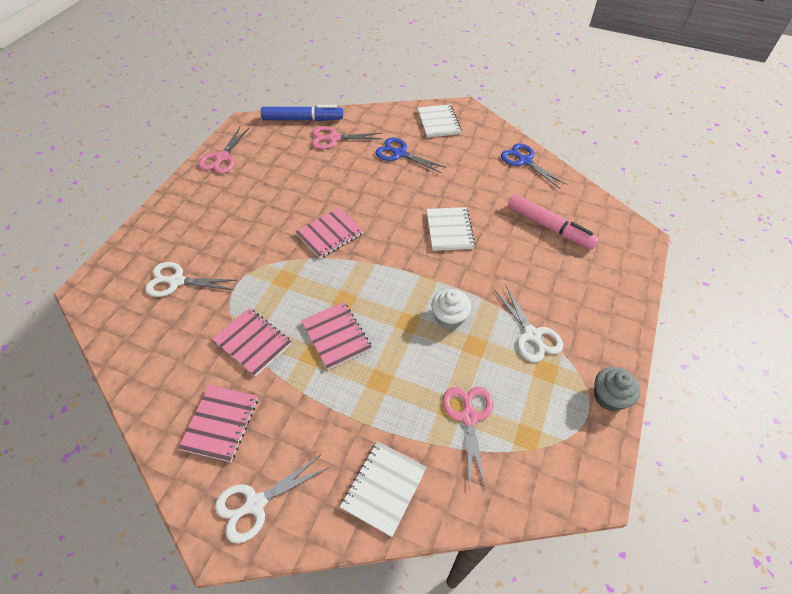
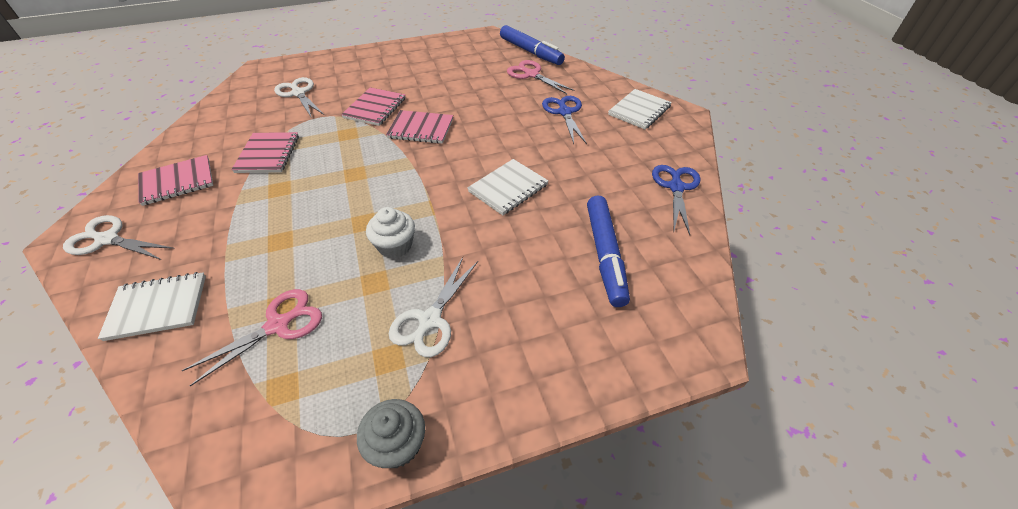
camera: 50 degrees right, 5 degrees down
pink scissors [198,127,249,174] -> none
pink notebook [301,302,372,370] -> pink notebook moved to [341,87,405,126]
pink marker [508,194,599,250] -> blue marker [587,196,630,307]

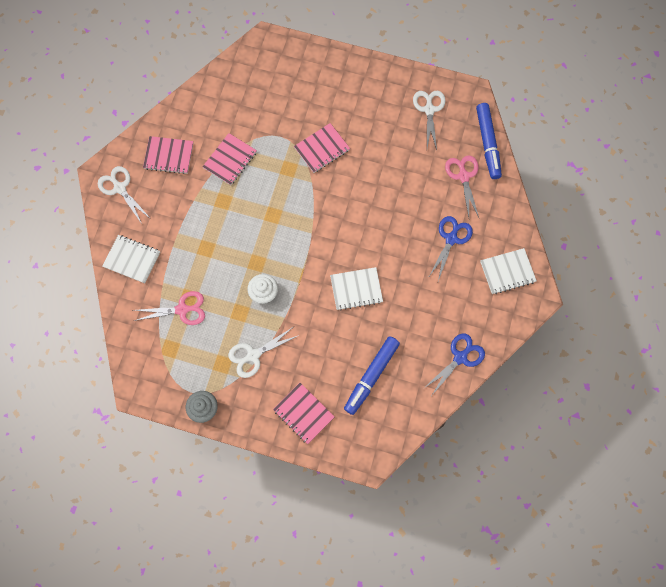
camera: 35 degrees right, 25 degrees up
white scissors [274,77,324,118] -> white scissors moved to [413,91,446,150]
pink notebook [386,110,453,144] -> pink notebook moved to [273,383,335,444]

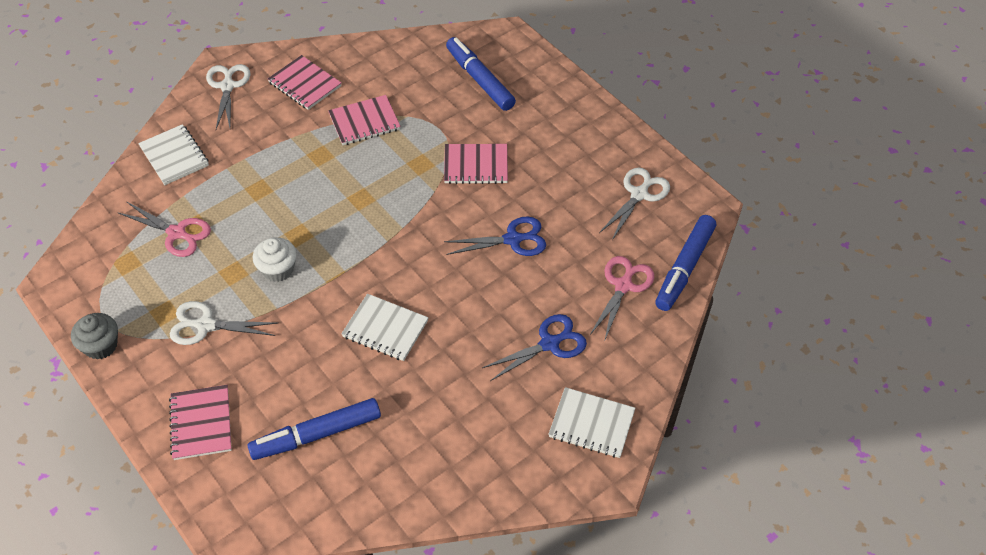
camera: 35 degrees right, 20 degrees down
blue scissors [423,333,485,395] -> blue scissors moved to [444,216,546,256]
none -> blue marker [446,37,516,111]

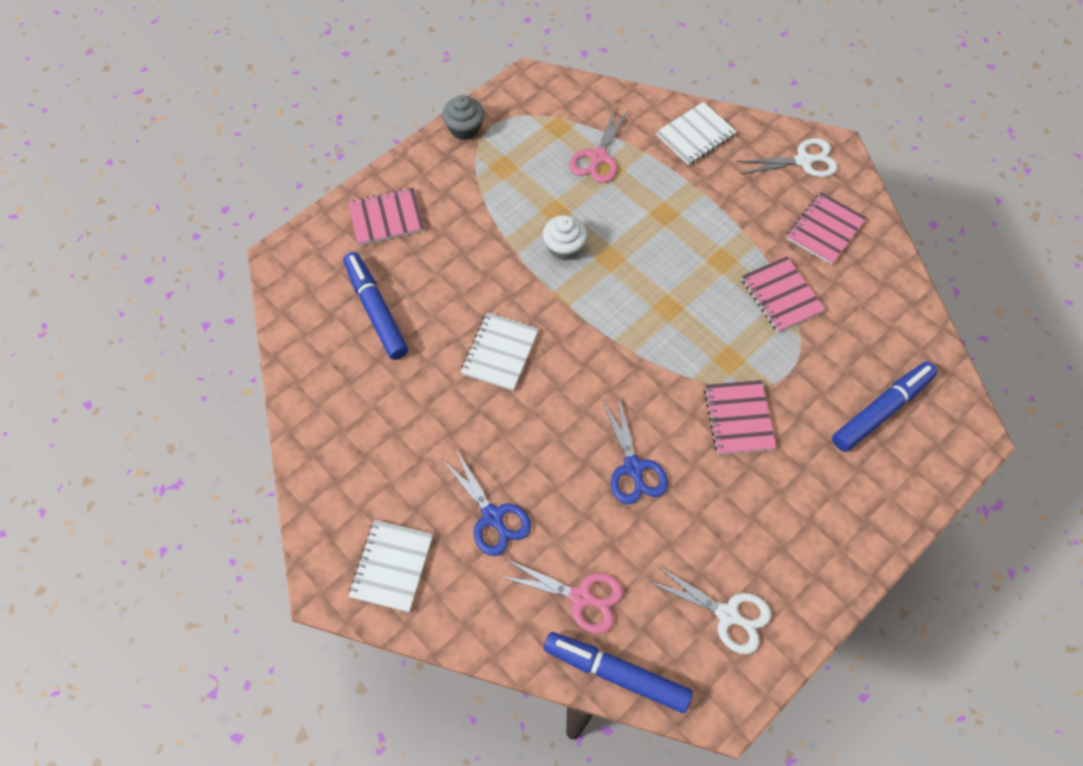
camera: 85 degrees right, 10 degrees up
white scissors [170,301,278,345] -> none

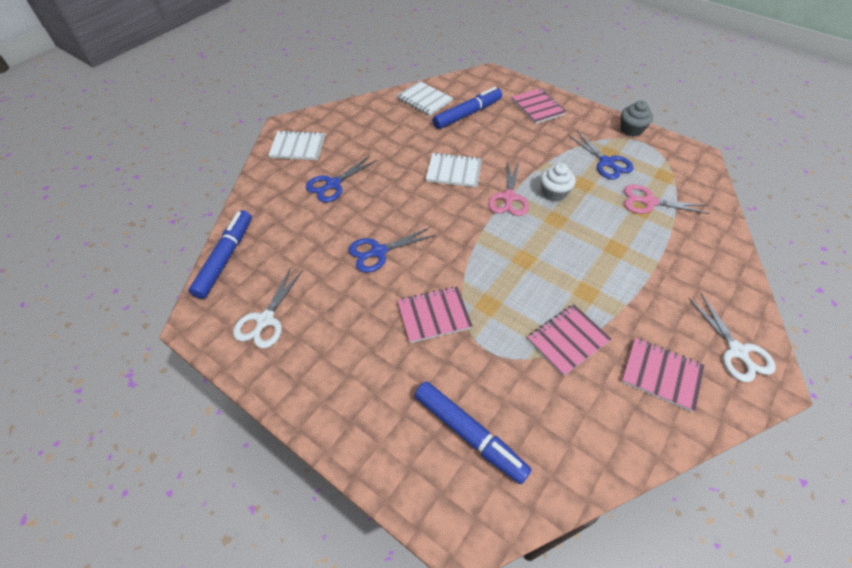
camera: 80 degrees right, 10 degrees down
pink scissors [499,559,623,634] -> pink scissors moved to [488,162,529,216]
white notebook [656,102,737,166] -> white notebook moved to [397,81,453,116]
none -> blue scissors [568,131,634,180]

